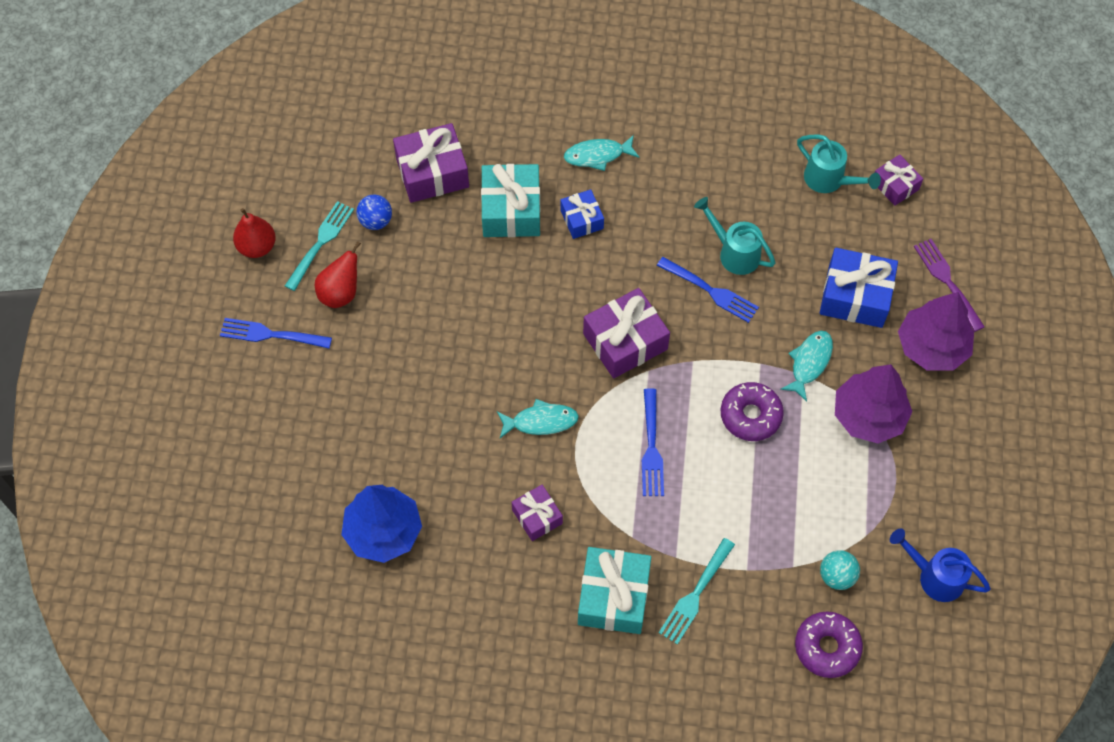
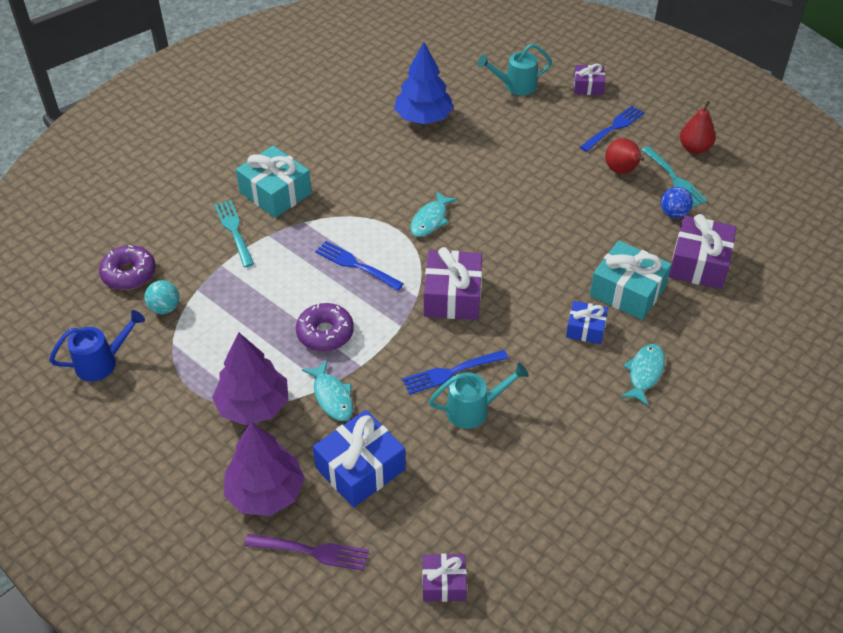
camera: 125 degrees right, 15 degrees down
purple gift [512,485,563,541] -> purple gift moved to [574,64,605,95]
turquoise watering can [797,134,881,193] -> turquoise watering can moved to [478,43,552,95]

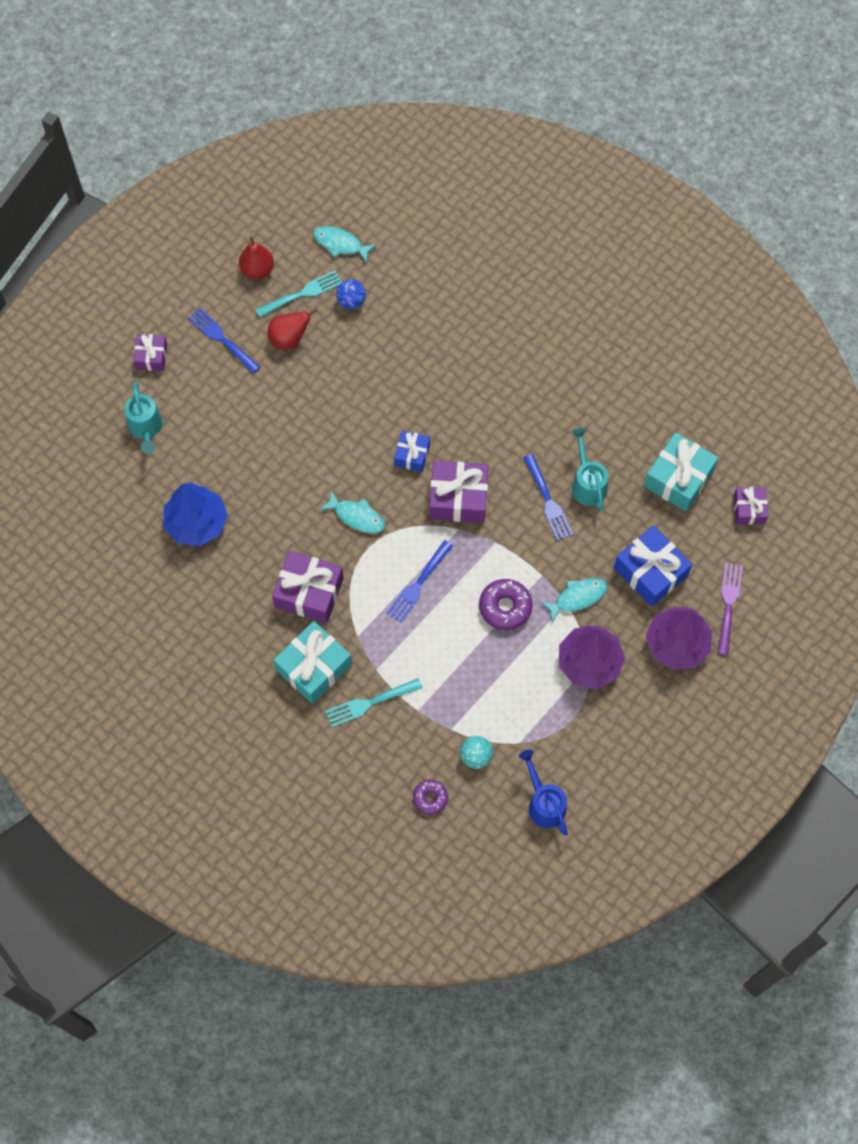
camera: 90 degrees left, 20 degrees up
purple donut [99,245,156,290] -> purple donut [413,780,448,815], size x0.64
blue gift [566,301,608,344] -> blue gift moved to [394,430,430,472]
turquoise gift [590,240,672,320] -> turquoise gift moved to [644,432,718,511]
turquoise fish [621,344,665,406] -> turquoise fish moved to [313,226,376,263]
purple gift [669,214,736,289] -> purple gift moved to [272,551,344,623]

